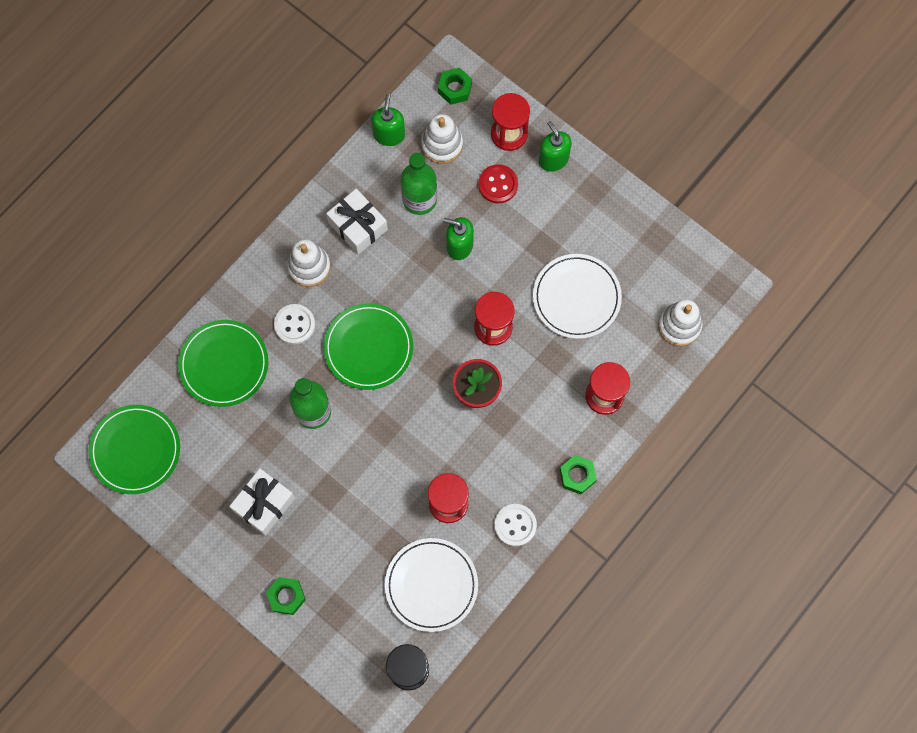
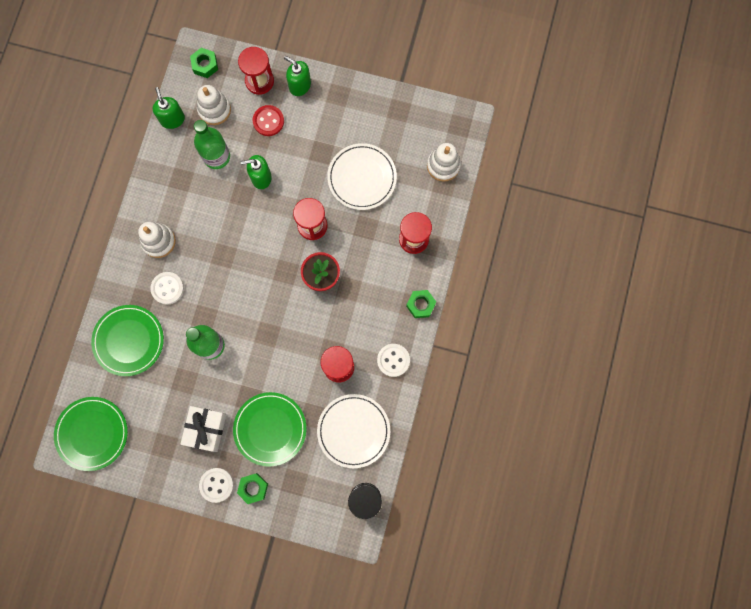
camera: 25 degrees left, 5 degrees up
green plate [323,303,413,390] -> green plate moved to [233,392,306,467]
white gift [326,189,388,254] -> none
none -> white button [199,468,234,503]

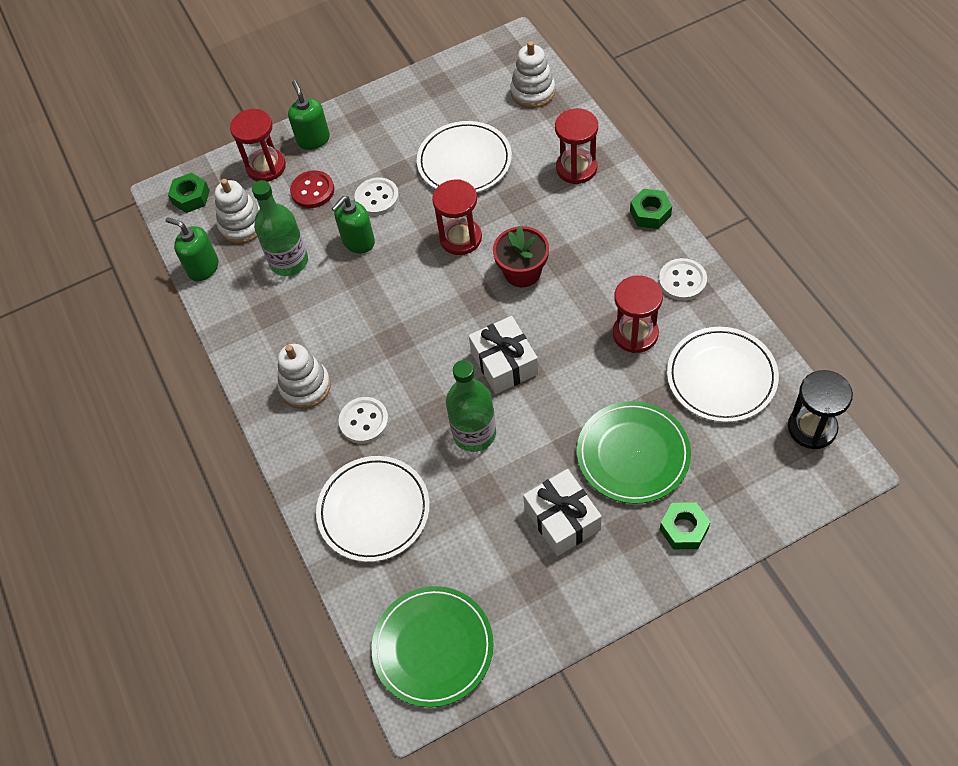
camera: 35 degrees left, 20 degrees down
green plate [91,305,164,376] -> white plate [316,456,430,562]
white button [199,468,234,503] -> white button moved to [355,177,399,216]
green soap dispenser [284,56,311,96] -> green soap dispenser turned 75 degrees clockwise [288,80,330,150]
none -> white gift [469,316,539,394]

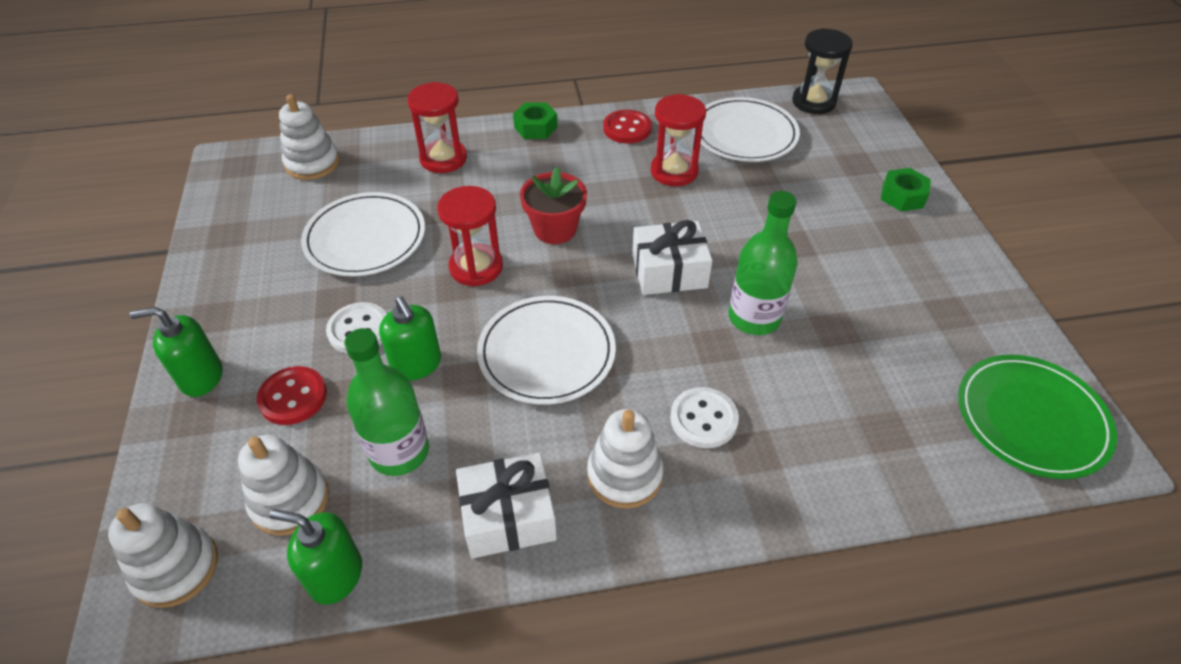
camera: 80 degrees left, 10 degrees down
green soap dispenser [166,217,219,281] -> green soap dispenser turned 60 degrees clockwise [269,509,362,605]
green nut [168,173,210,213] -> white stacking toy [108,503,218,608]
red hourglass [230,109,286,182] -> none
white plate [316,456,430,562] -> white plate moved to [477,296,616,405]
white gift [523,469,602,556] -> white gift moved to [456,452,557,559]
green plate [577,401,691,504] -> none
white button [659,258,707,301] -> red button [603,110,652,143]

